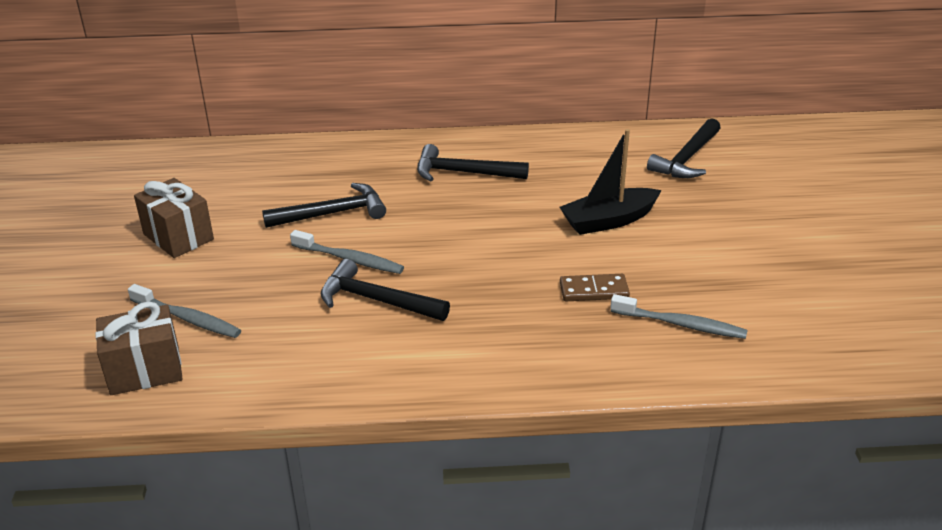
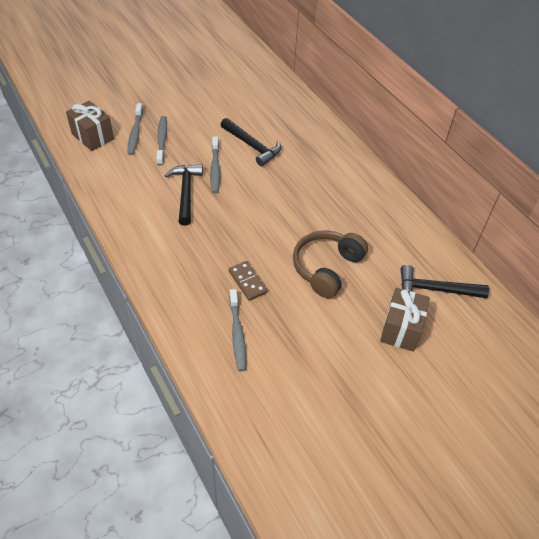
camera: 60 degrees right, 15 degrees up
brown gift [134,178,214,258] -> brown gift moved to [380,288,430,352]
black hammer [417,144,529,181] -> none
black boat [559,129,662,235] -> brown headphones [293,231,368,298]
none -> grey toothbrush [156,116,167,166]

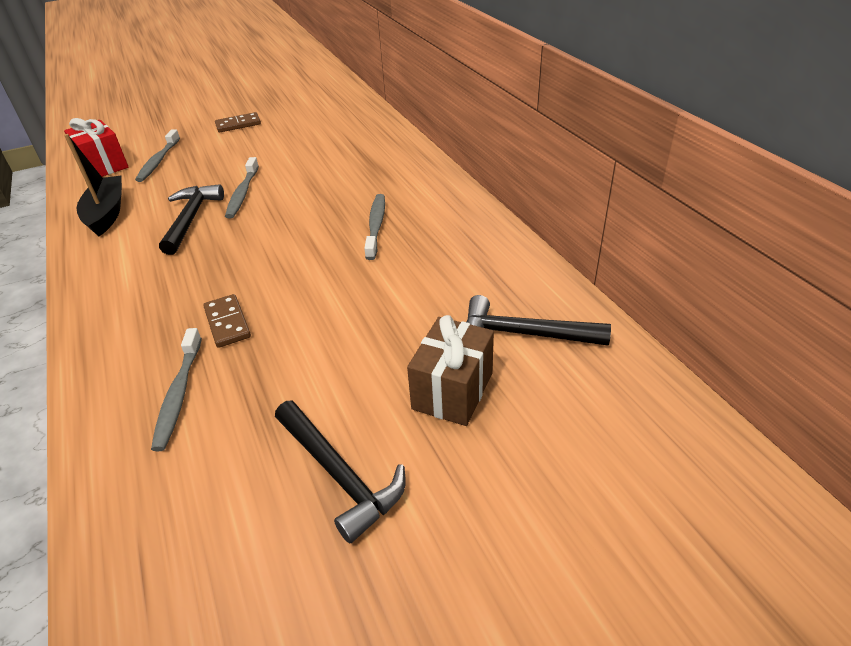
camera: 10 degrees right, 10 degrees down
brown gift [66,101,114,151] -> red gift [64,118,129,177]
grey toothbrush [156,116,167,166] -> grey toothbrush moved to [364,194,385,260]
black hammer [220,118,281,166] -> black hammer moved to [275,401,406,543]
brown headphones [293,231,368,298] -> none
none -> black boat [64,134,122,236]
none -> brown domino [215,112,261,132]

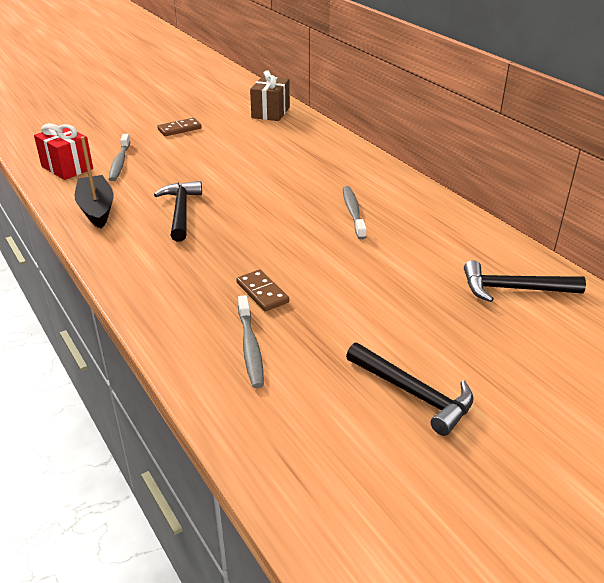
camera: 10 degrees left, 5 degrees down
grey toothbrush [225,157,259,219] -> none
brown gift [407,315,494,426] -> brown gift moved to [250,70,290,121]

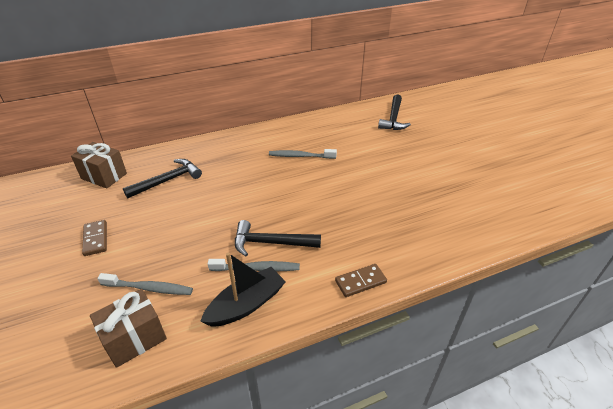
camera: 80 degrees left, 5 degrees up
red gift [34,123,93,180] -> brown gift [90,289,167,368]
black boat [75,136,114,229] -> black boat turned 150 degrees clockwise [200,253,286,327]
brown domino [236,270,289,311] -> brown domino moved to [335,264,387,297]
grey toothbrush [238,295,264,388] -> grey toothbrush moved to [208,259,300,271]
black hammer [346,343,474,436] -> black hammer moved to [123,159,202,199]

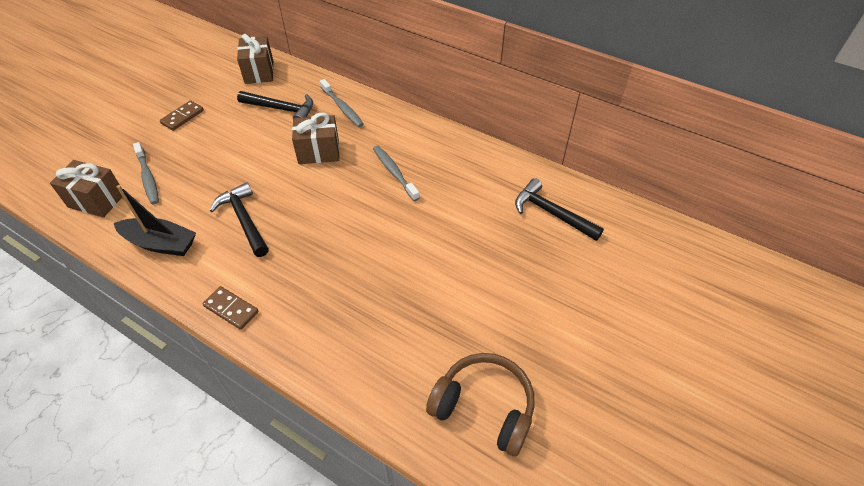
camera: 55 degrees right, 10 degrees up
grey toothbrush [208,259,300,271] -> grey toothbrush moved to [320,79,364,127]
black hammer [378,94,411,130] -> black hammer turned 60 degrees clockwise [515,178,604,241]
none -> brown gift [292,113,339,164]
none -> brown headphones [426,353,535,456]

